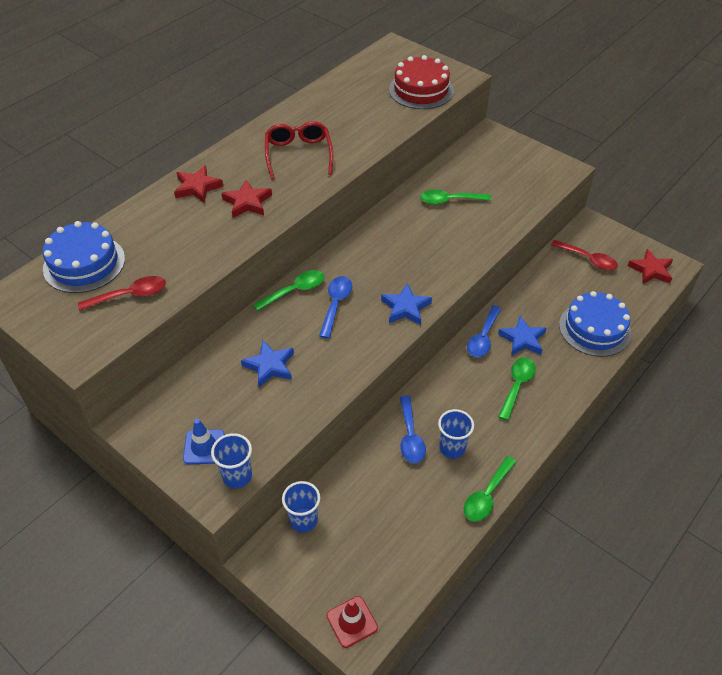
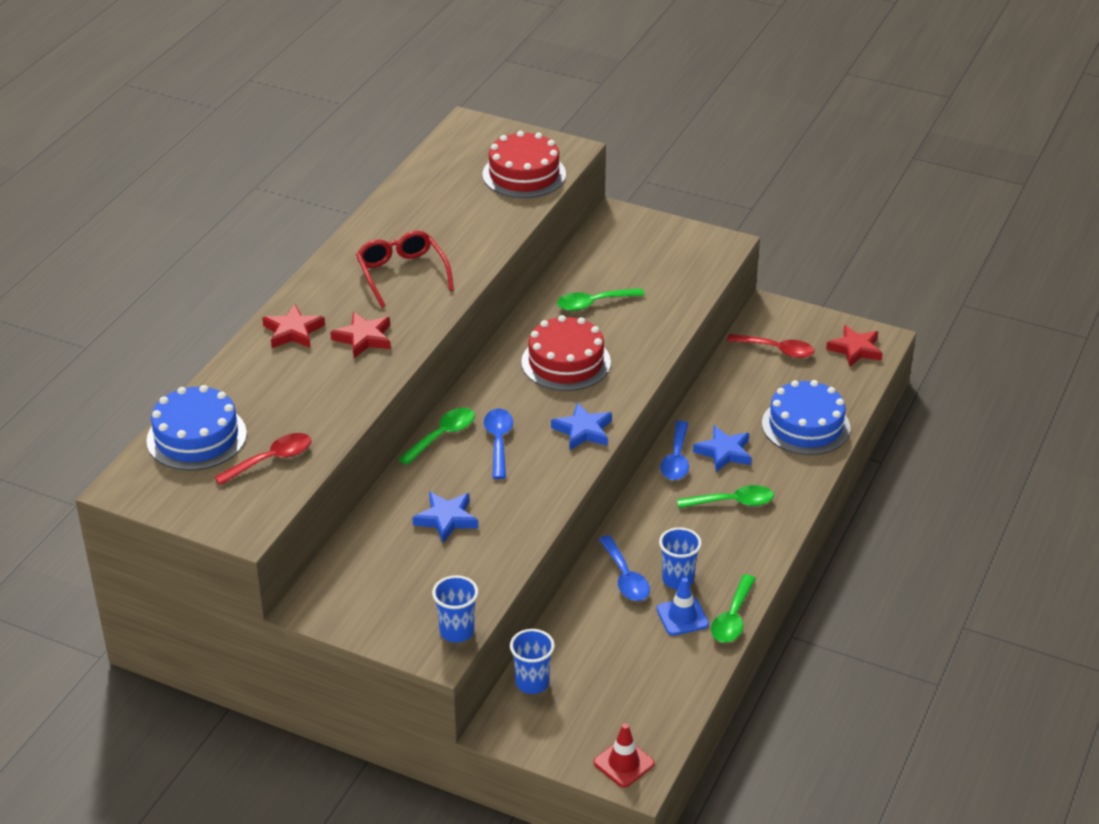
camera: 15 degrees left, 10 degrees down
blue traffic cone [183,419,225,464] -> blue traffic cone moved to [657,578,709,636]
green spoon [498,357,536,421] -> green spoon turned 75 degrees clockwise [677,485,774,508]
none -> red cake [521,315,611,391]

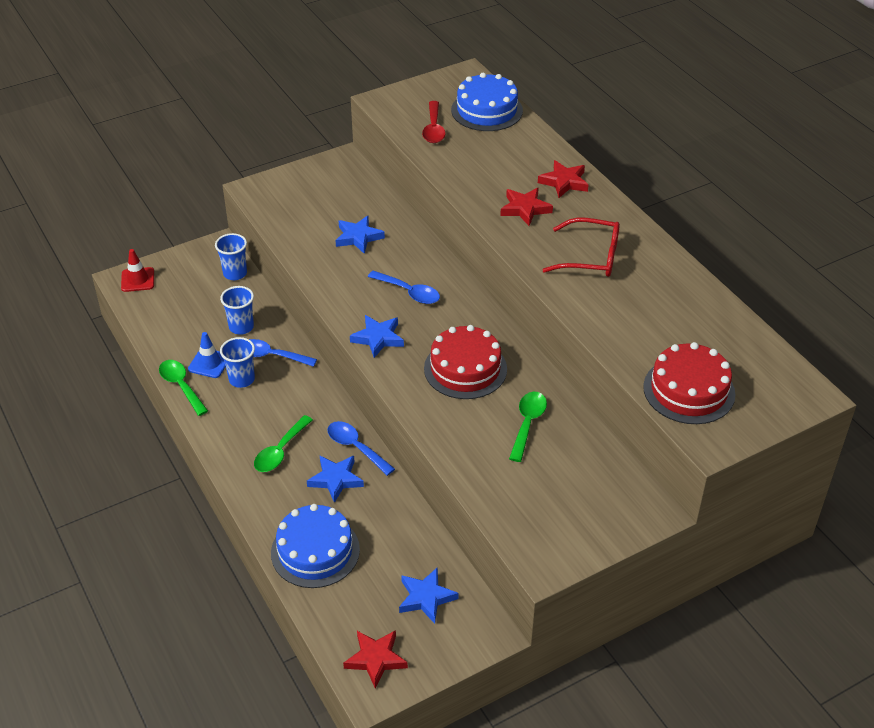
camera: 125 degrees right, 5 degrees up
green spoon [398,408,475,465] -> none
blue cup [432,575,478,643] -> blue cup moved to [220,286,254,335]
red spoon [727,334,814,358] -> blue star [399,567,459,624]

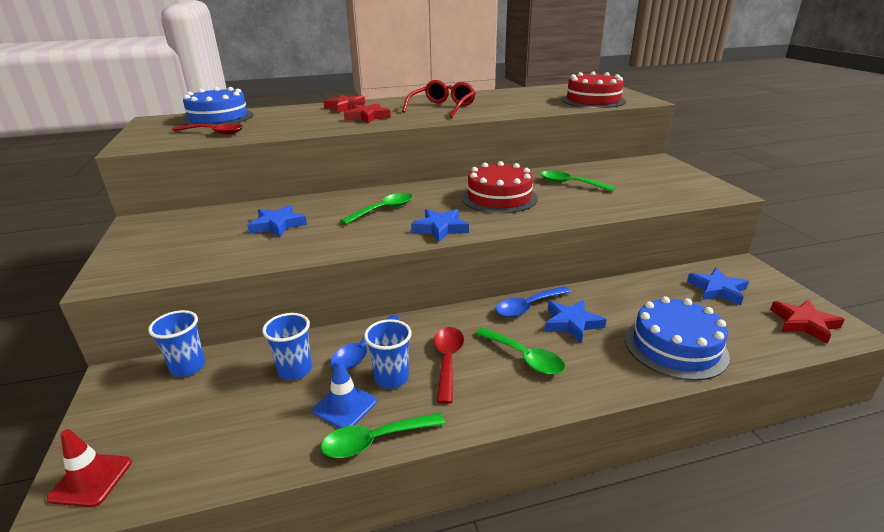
camera: 75 degrees left, 15 degrees down
blue spoon [368,271,440,304] -> green spoon [340,193,413,224]
none -> red spoon [434,327,464,404]

